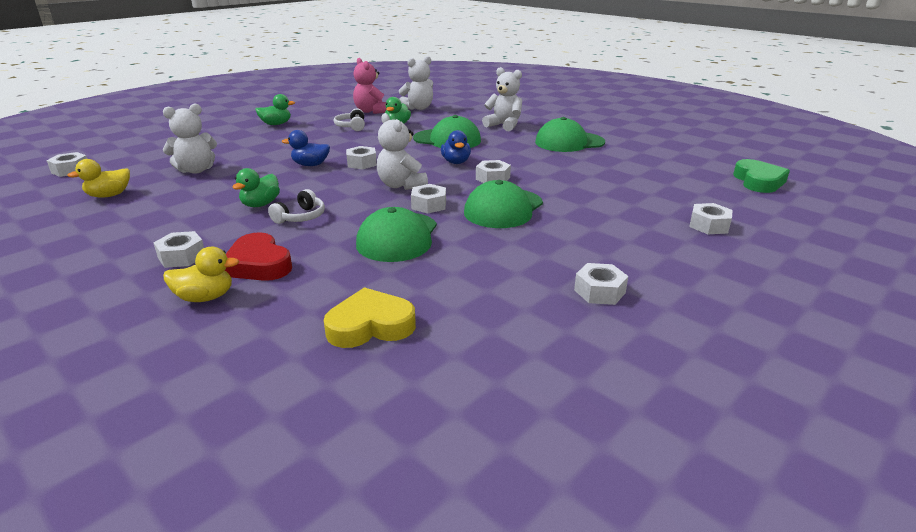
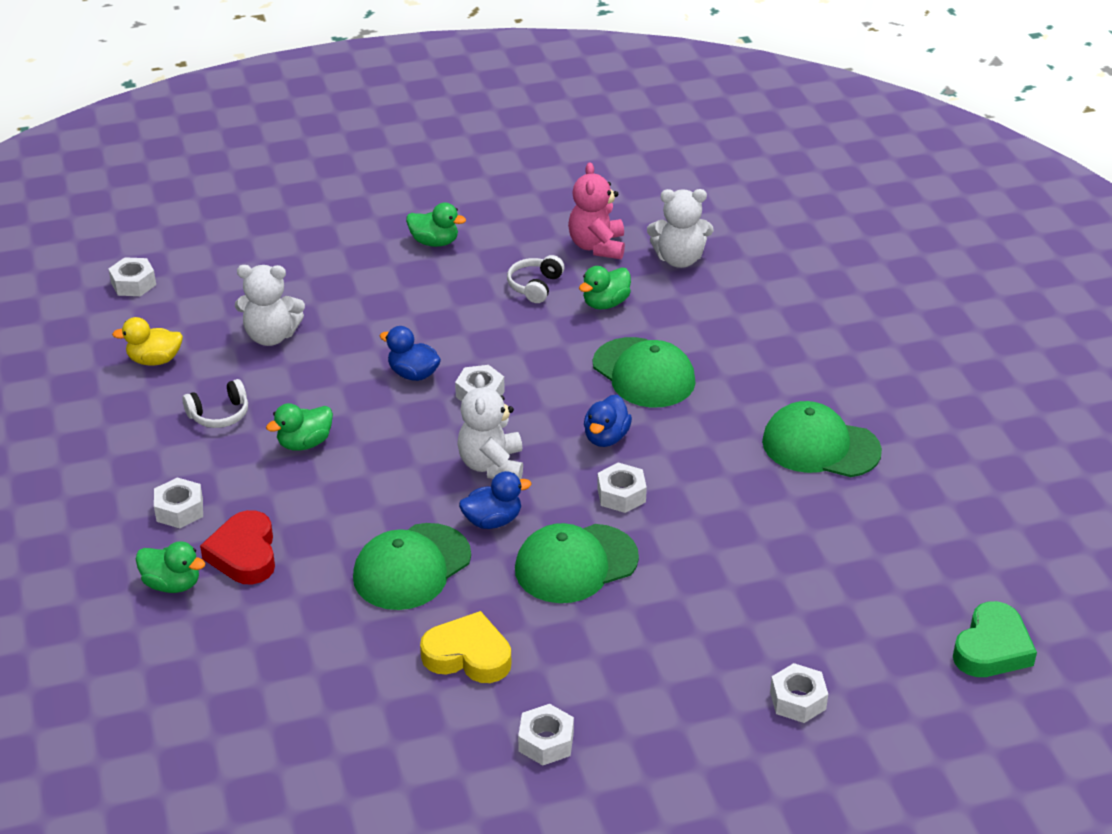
camera: 30 degrees right, 10 degrees up
yellow duck [163,247,239,302] -> green duck [136,541,206,593]
white headphones [268,189,325,224] -> white headphones moved to [183,379,248,428]
yellow heart [324,287,416,348] -> yellow heart moved to [420,611,511,683]
white nut [411,184,446,214] -> blue duck [459,471,531,529]
white teddy bear [482,67,522,131] -> none

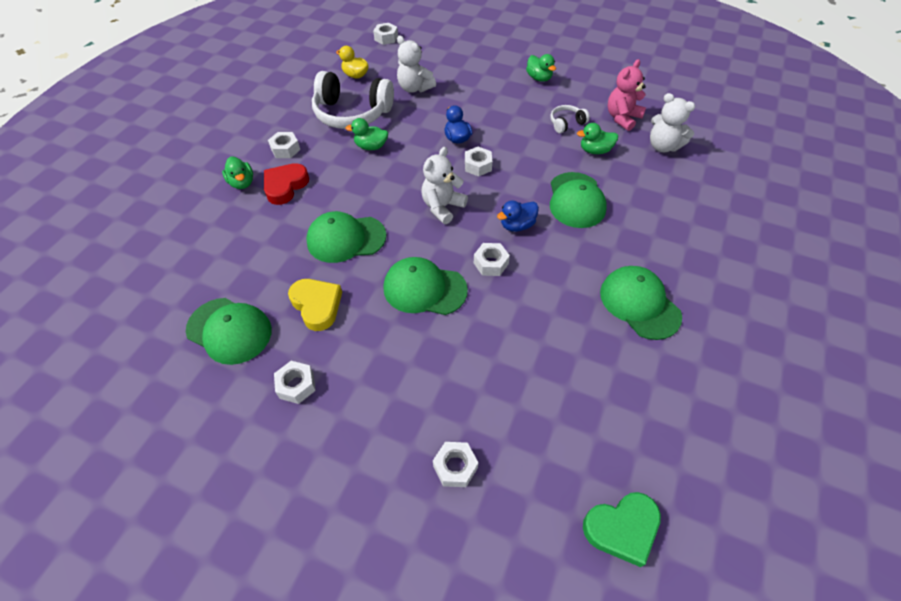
camera: 40 degrees right, 15 degrees up
white headphones [183,379,248,428] -> white headphones [312,71,394,129], size x2.21
blue duck [459,471,531,529] -> none
none -> green cap [186,298,272,365]

